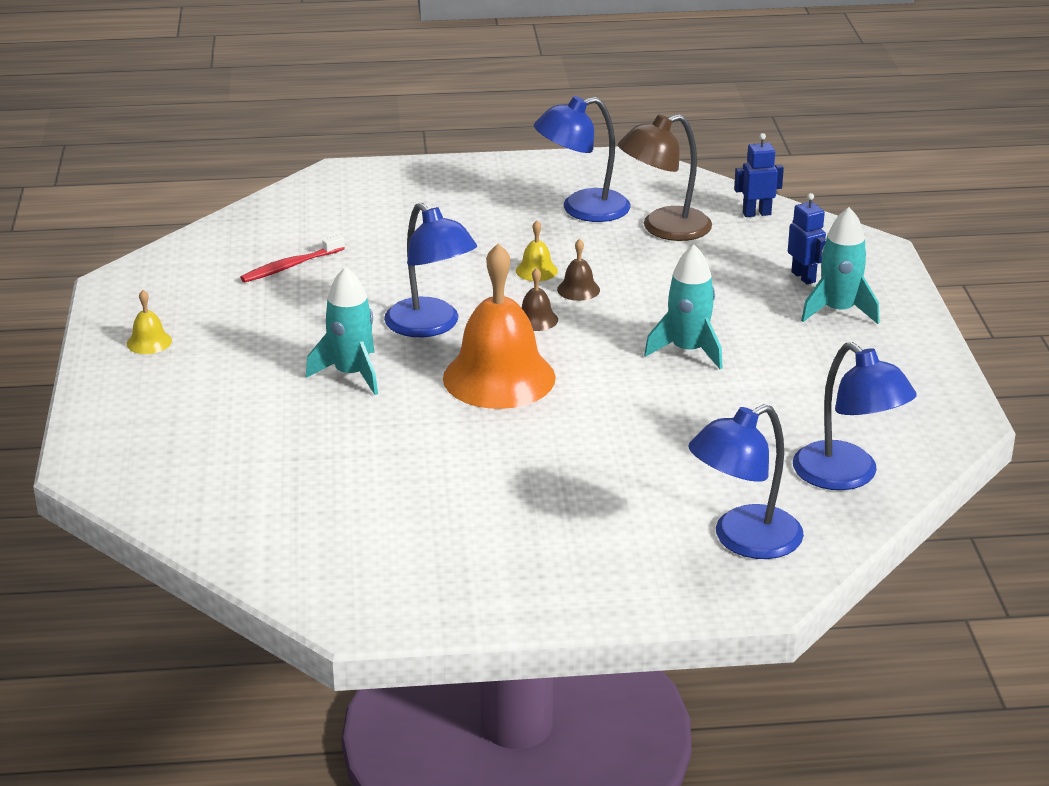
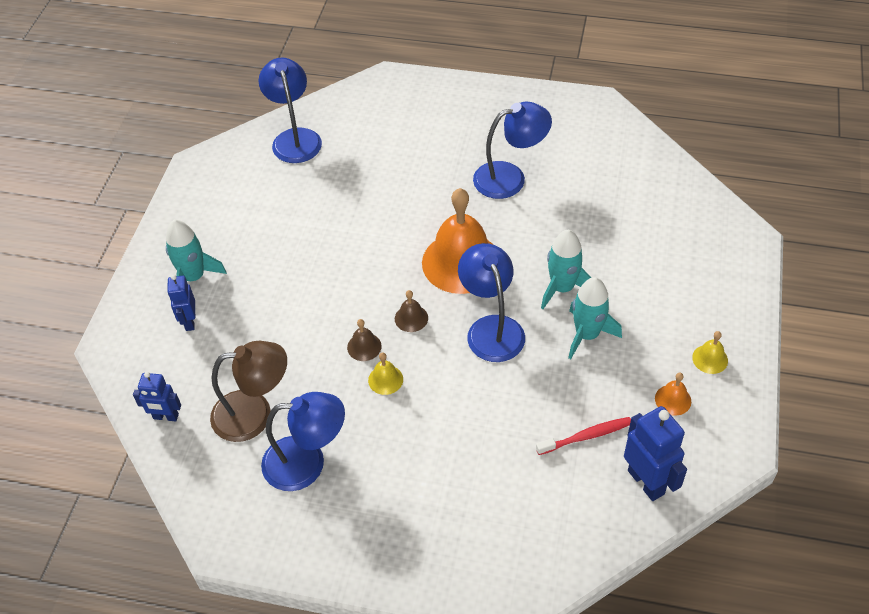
camera: 160 degrees left, 20 degrees up
turquoise rocket [644,245,723,369] -> turquoise rocket moved to [568,277,622,359]
blue lamp [689,404,804,559] -> blue lamp moved to [473,101,552,199]
none -> blue robot [624,406,687,501]
none -> orange bell [655,373,691,416]

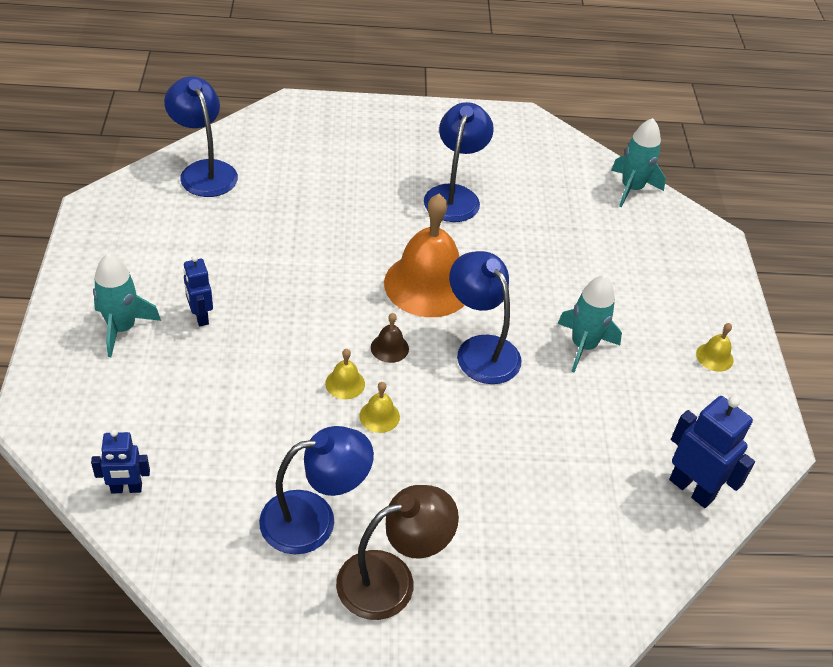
camera: 20 degrees left, 5 degrees down
blue robot [167,274,195,331] -> blue robot moved to [183,256,213,326]
brown lamp [210,341,287,442] -> brown lamp moved to [336,485,459,620]
brown bell [347,319,382,361] -> yellow bell [325,349,365,399]
blue lamp [473,101,552,199] -> blue lamp turned 45 degrees counterclockwise [424,102,494,222]
red toothbrush [536,417,631,455] -> none
turquoise rocket [541,230,592,309] -> turquoise rocket moved to [611,118,666,207]
orange bell [655,373,691,416] -> none

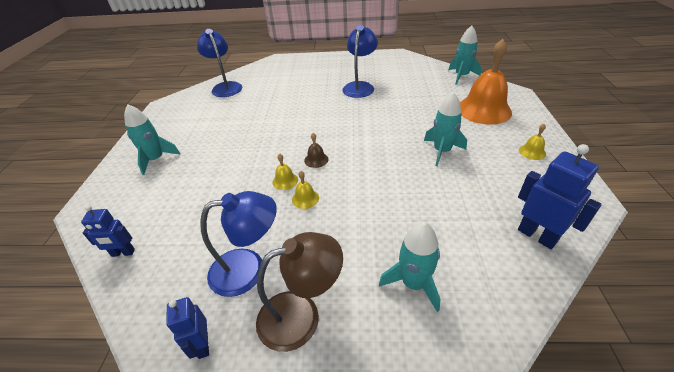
camera: 10 degrees right, 5 degrees down
blue robot [183,256,213,326] -> blue robot moved to [166,297,209,359]
orange bell [384,194,464,317] -> orange bell moved to [460,39,512,125]
blue lamp [449,251,522,384] -> none
none -> turquoise rocket [379,222,440,312]

